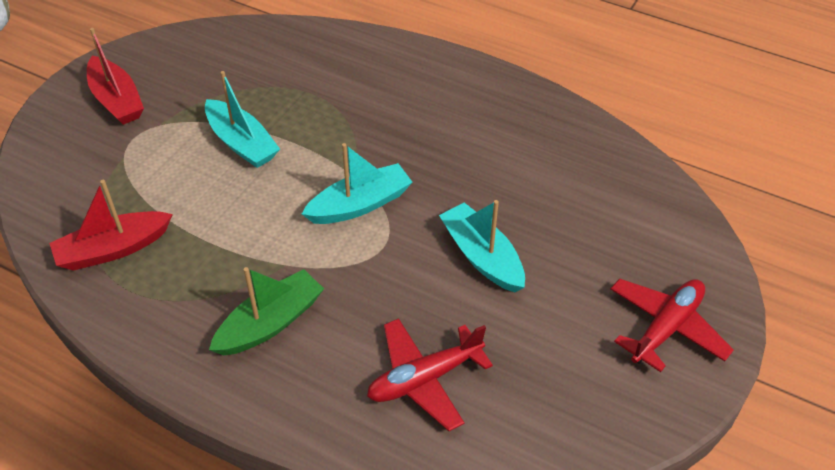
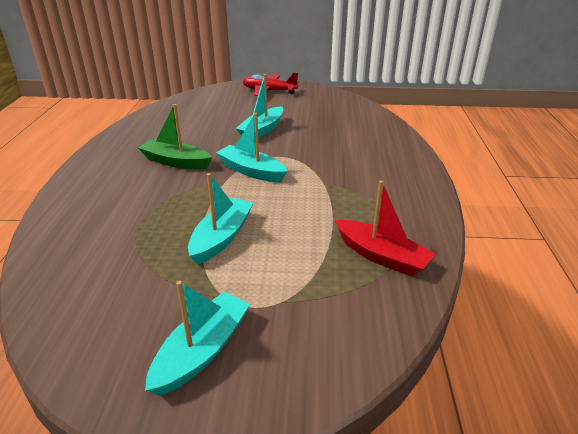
camera: 115 degrees left, 15 degrees down
red boat [87,28,144,125] -> turquoise boat [145,281,250,396]
green boat [209,267,324,356] -> green boat moved to [138,104,212,170]
red plane [367,318,493,431] -> none

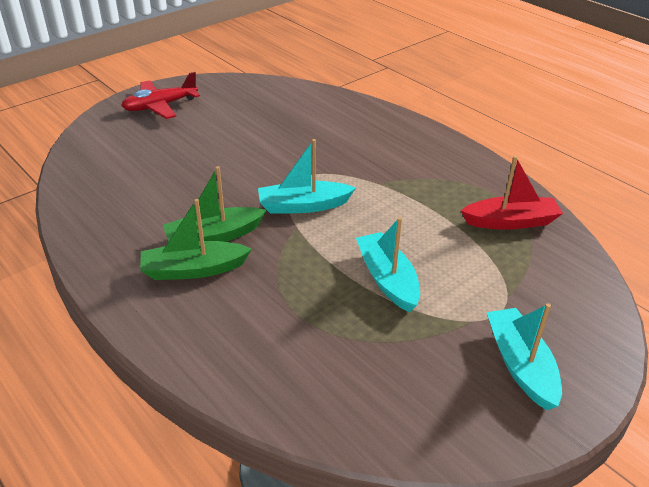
camera: 45 degrees left, 5 degrees up
turquoise boat [236,74,283,138] -> none
none -> green boat [140,199,252,280]

